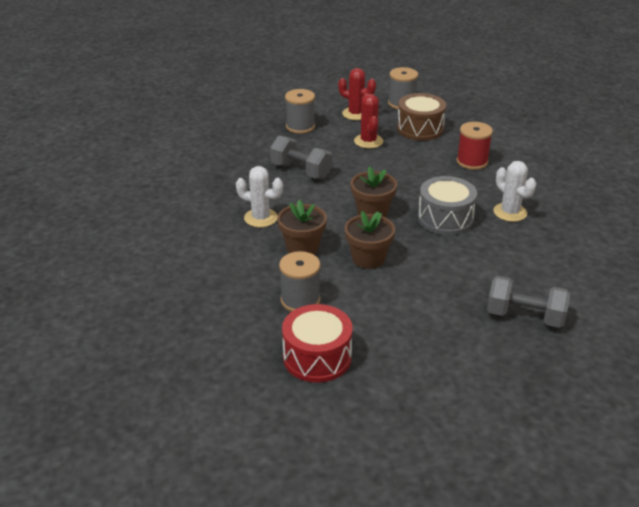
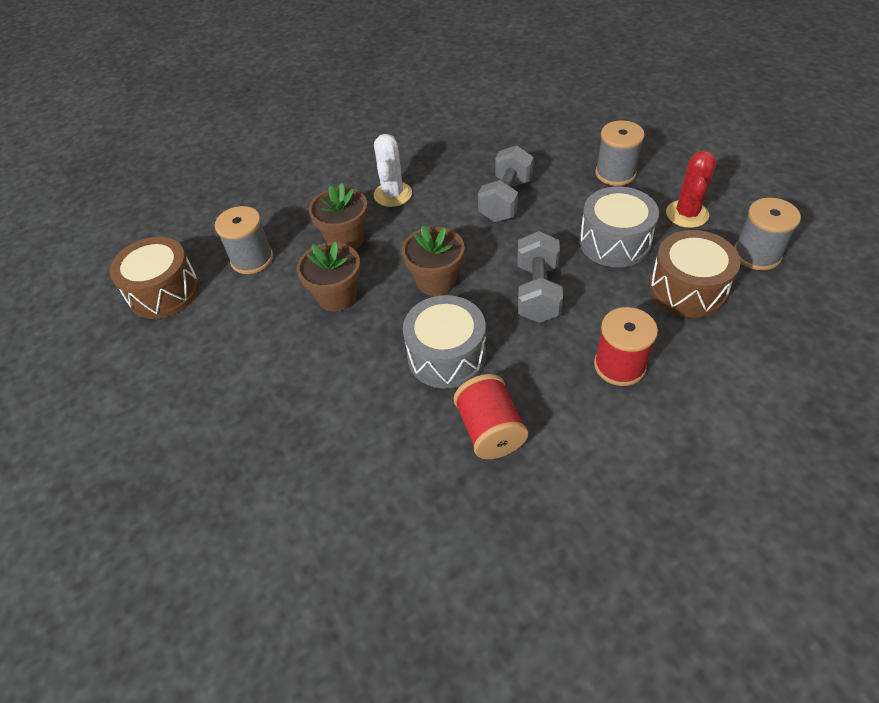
camera: 80 degrees right, 15 degrees up
red drum [282,304,353,383] -> brown drum [109,237,199,319]
red cactus [354,93,383,149] -> grey drum [579,186,659,267]
grey dumbbell [487,276,570,328] -> grey dumbbell moved to [517,231,563,323]
white cactus [493,161,536,222] -> red spool [453,374,528,459]

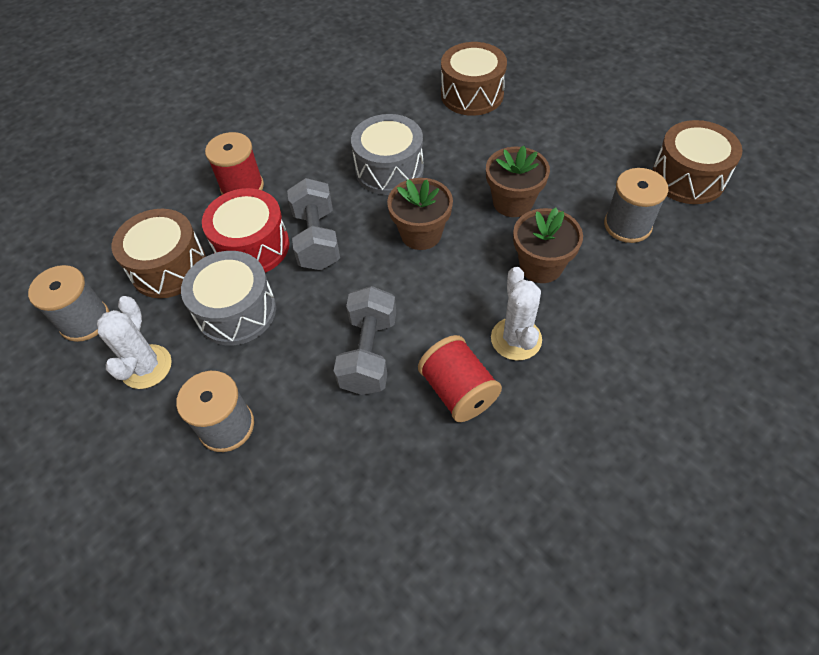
camera: 165 degrees right, 5 degrees up
red spool [453,374,528,459] -> red spool moved to [418,335,502,422]
red cactus [666,150,717,228] -> white cactus [97,296,172,389]
none -> red drum [202,188,289,273]
none -> brown drum [441,42,507,116]

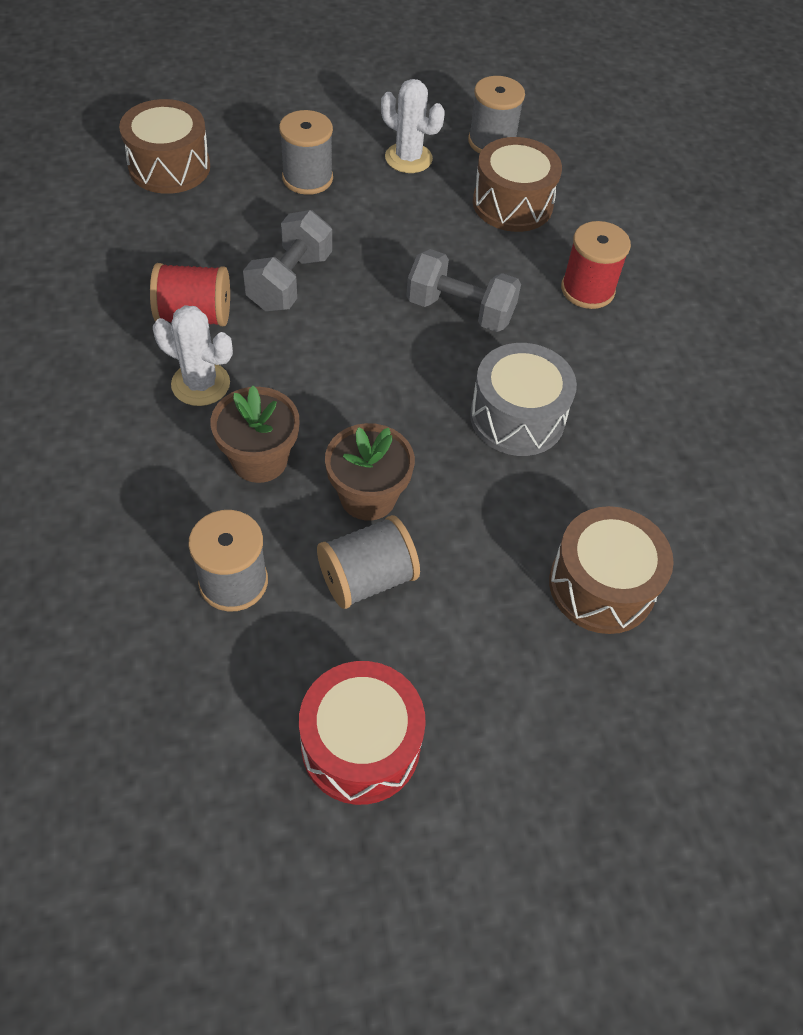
camera: 115 degrees right, 0 degrees up
grey drum [181,251,276,345] -> none
red drum [202,188,289,273] -> red drum moved to [299,661,426,805]
grey dumbbell [334,286,396,395] -> grey dumbbell turned 75 degrees clockwise [243,210,332,311]
brown flower pot [387,178,453,250] -> none
brown drum [652,120,742,204] -> brown drum moved to [119,99,210,194]
none -> grey spool [317,515,420,609]

